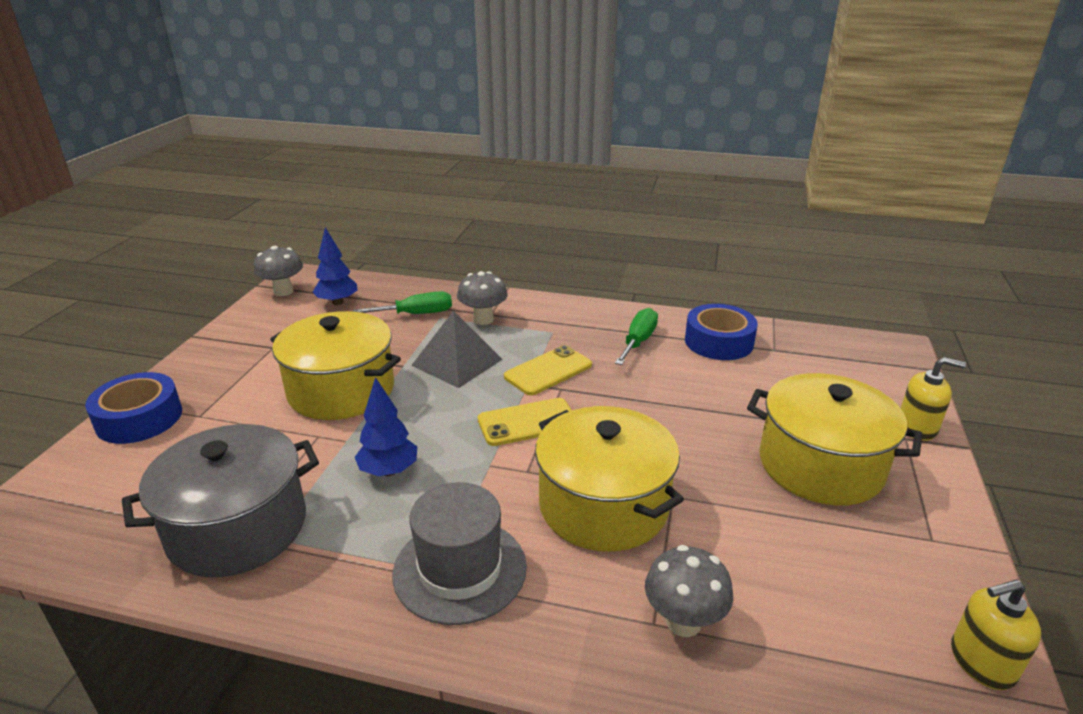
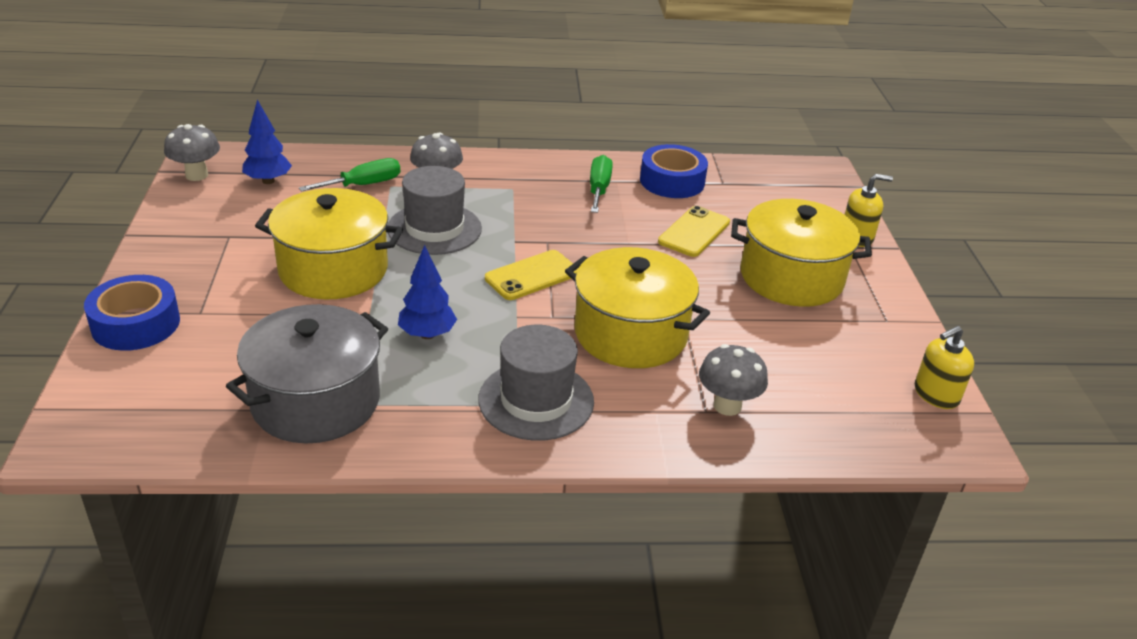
camera: 20 degrees left, 5 degrees up
grey pyramid [411,310,503,388] -> grey hat [388,166,482,255]
yellow phone [504,345,592,395] -> yellow phone moved to [658,206,730,257]

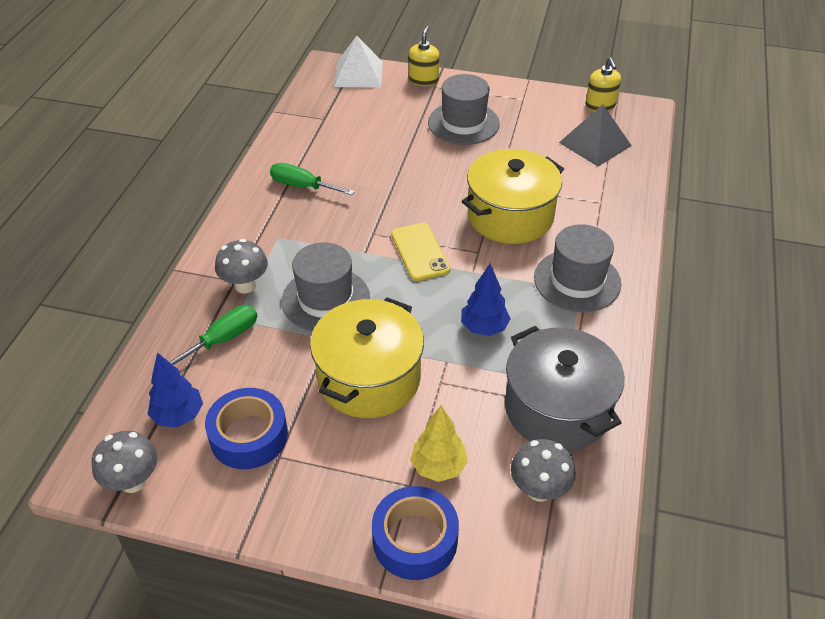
camera: 70 degrees left, 10 degrees up
green screwdriver [299,158,400,192] -> green screwdriver turned 60 degrees clockwise [169,305,257,365]
blue tape [640,144,708,198] -> blue tape moved to [205,388,288,469]
yellow phone [658,206,730,257] -> none
grey mushroom [699,344,768,416] -> grey mushroom moved to [511,439,576,502]
yellow pot [731,199,872,307] -> grey hat [428,74,500,145]
none -> white pyramid [334,36,383,88]
none -> yellow tree [410,405,468,482]
none -> grey pyramid [559,104,632,166]

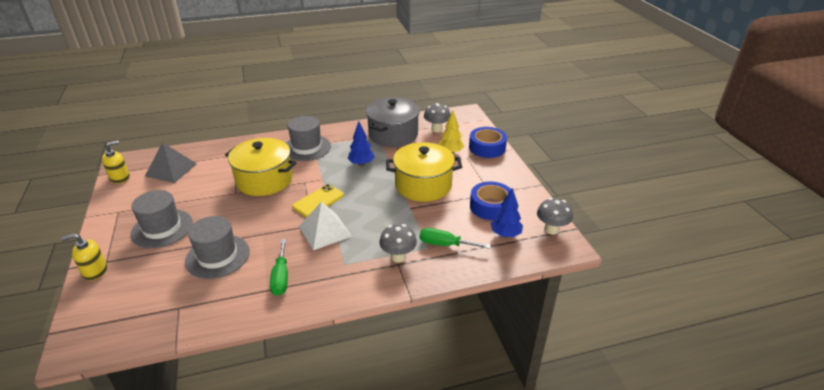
camera: 120 degrees left, 10 degrees down
grey hat [281,242,370,332] -> grey hat moved to [185,216,250,279]
white pyramid [334,36,383,88] -> white pyramid moved to [299,202,352,250]

